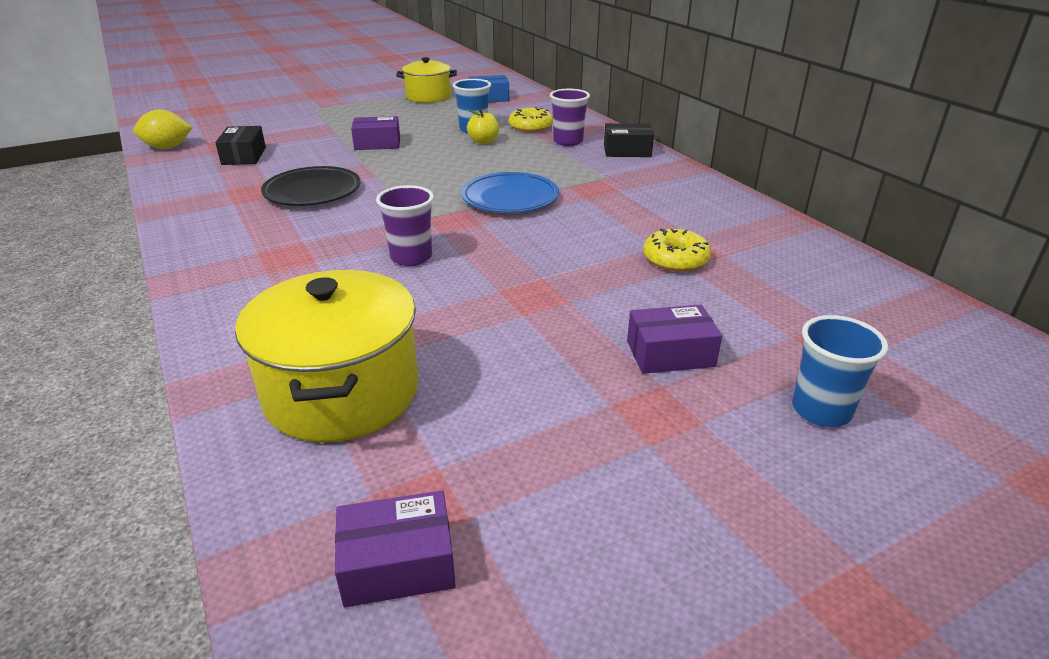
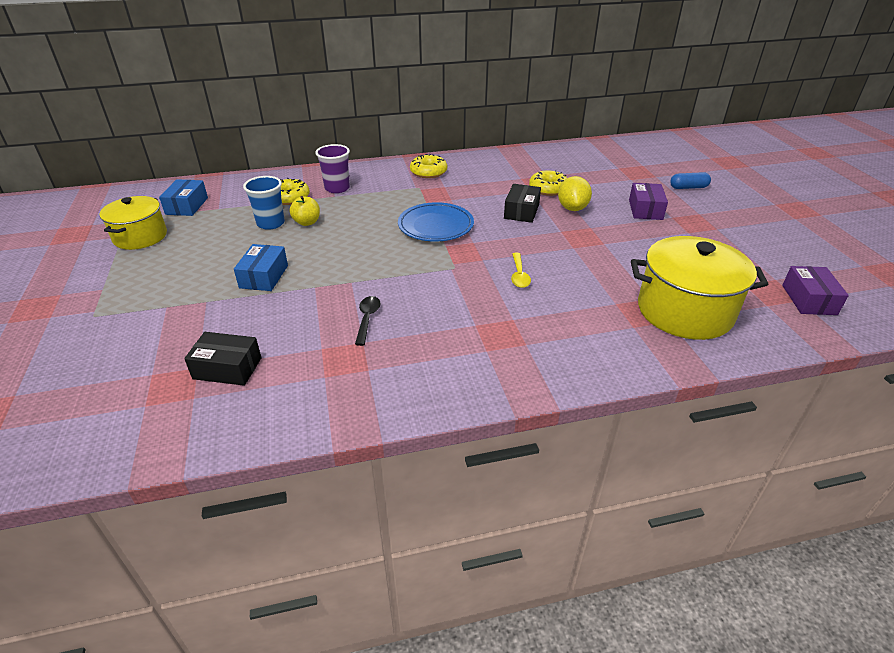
camera: 75 degrees left, 5 degrees up
yellow lemon [133,110,192,149] -> yellow lemon moved to [558,176,592,211]
black plate [261,166,360,206] -> black spoon [355,296,380,346]
purple box [351,116,400,150] -> blue box [234,244,288,291]
purple cup [376,185,434,266] -> yellow spoon [511,253,531,288]
black box [604,123,654,157] -> black box moved to [504,184,541,223]
blue cup [792,315,888,427] -> blue capsule [670,172,711,189]
none -> yellow donut [410,154,447,178]

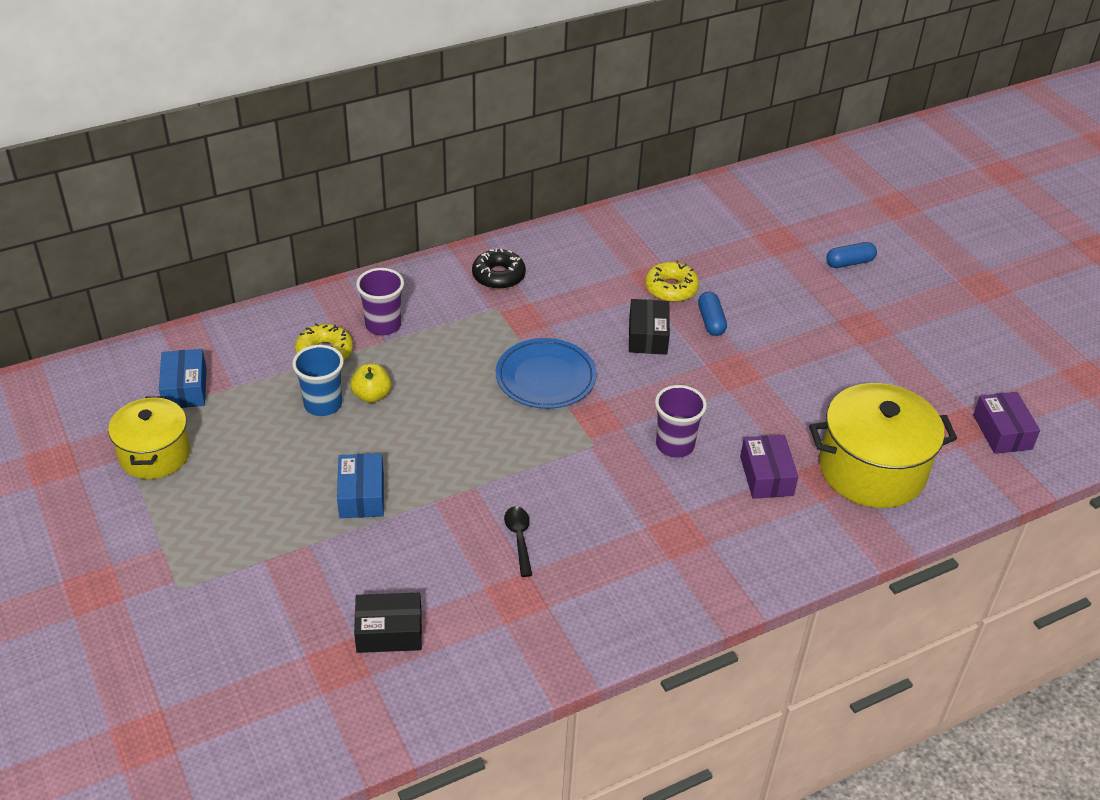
camera: 15 degrees left, 5 degrees up
yellow donut [410,154,447,178] -> black donut [472,249,526,290]
yellow spoon [511,253,531,288] -> purple cup [655,385,707,458]
yellow lemon [558,176,592,211] -> blue capsule [698,292,727,336]
purple box [629,183,668,220] -> purple box moved to [740,435,798,499]

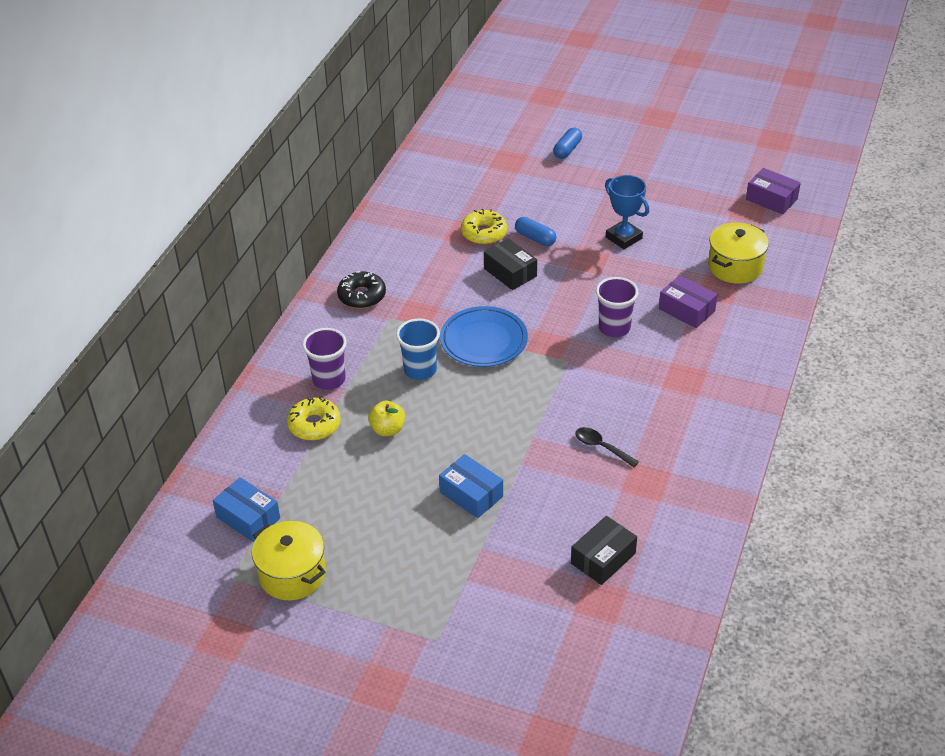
camera: 40 degrees left, 0 degrees up
blue cup [292,345,344,416] -> blue cup moved to [396,318,440,380]
yellow pot [809,383,957,508] -> yellow pot [708,223,769,284], size x0.65
none -> blue trophy [605,175,649,249]

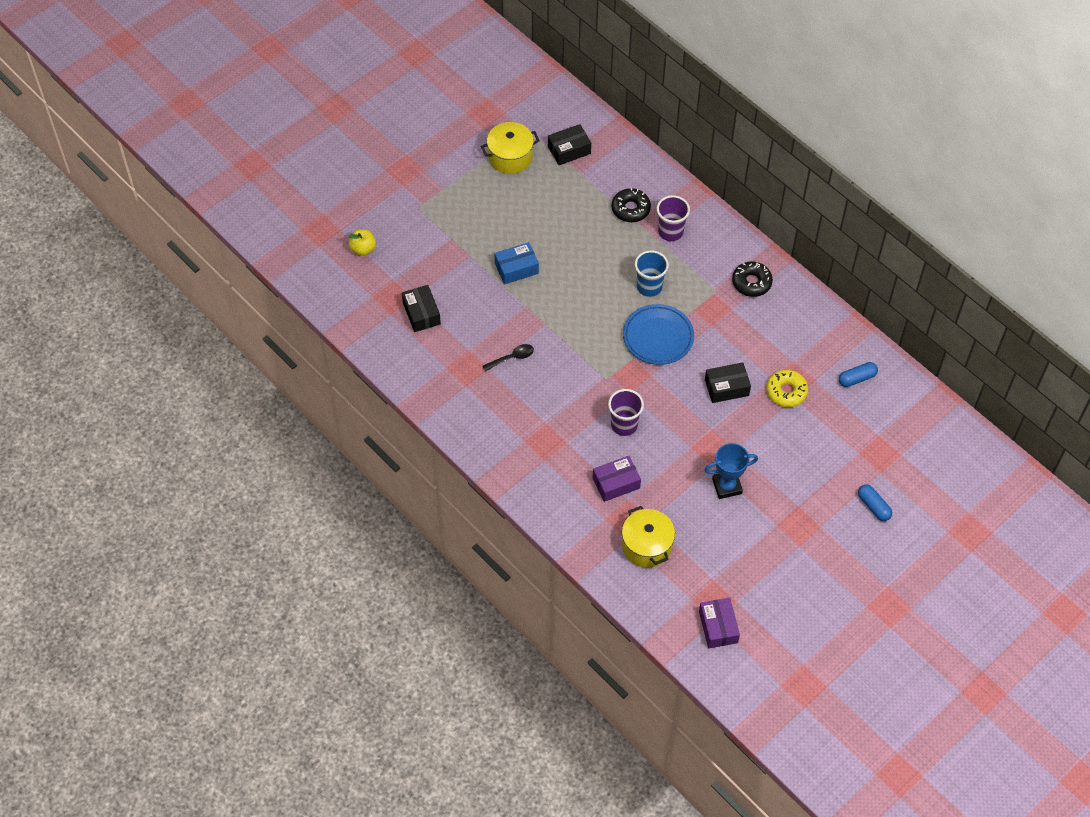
camera: 115 degrees right, 15 degrees up
blue box [213,477,280,542] -> black box [548,124,591,165]
yellow donut [287,397,341,440] -> black donut [612,188,651,222]
yellow apple [368,401,405,436] -> yellow apple moved to [349,230,376,256]
blue capsule [515,217,557,246] -> blue capsule moved to [839,362,878,387]
purple box [746,168,801,215] -> purple box turned 75 degrees counterclockwise [699,598,740,648]

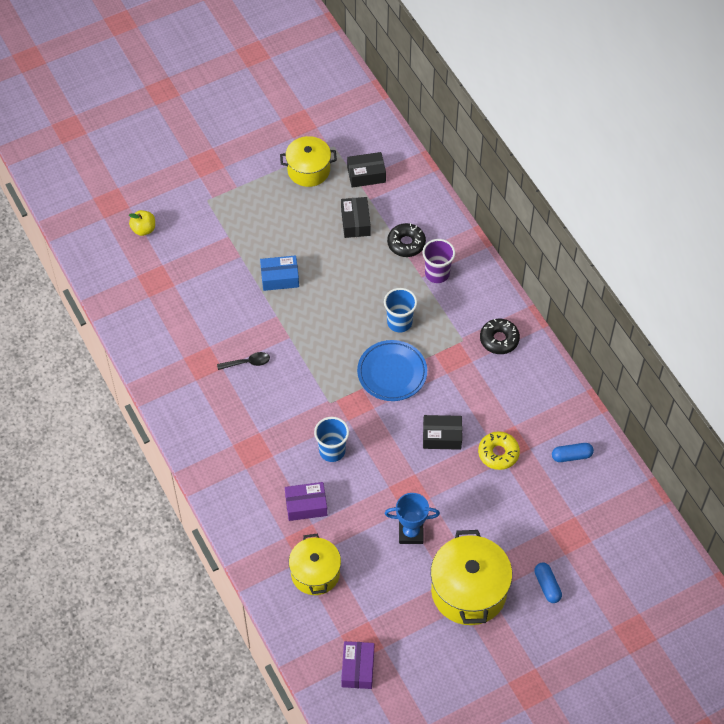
camera: 15 degrees right, 0 degrees up
black box [402,285,441,332] -> black box moved to [341,197,371,238]
purple cup [608,389,644,436] -> blue cup [314,417,349,462]
none -> yellow pot [431,530,512,625]

